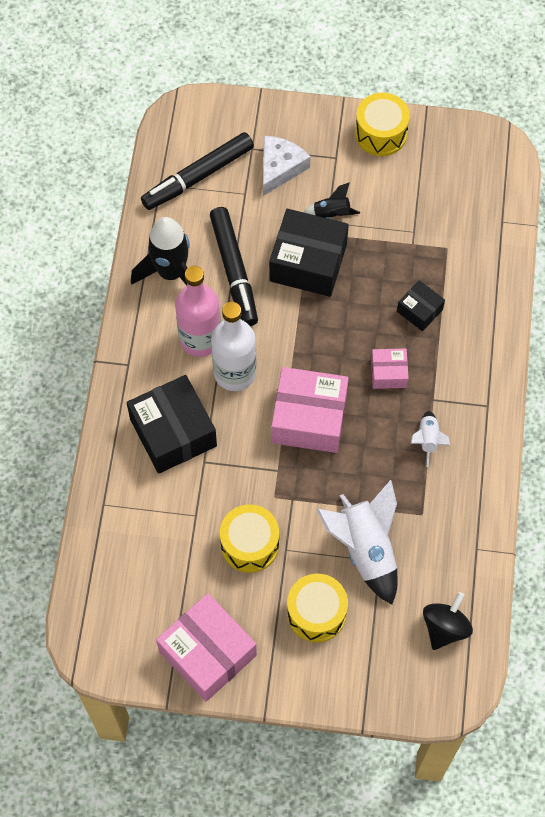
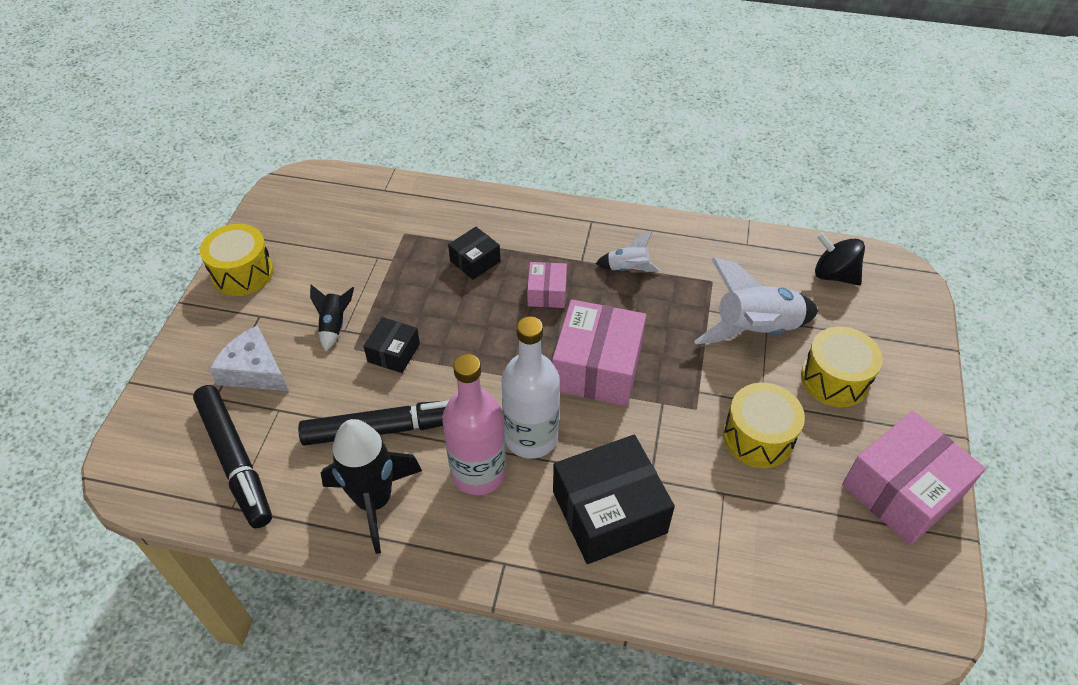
camera: 85 degrees left, 15 degrees down
black box [269,209,349,297] -> black box [364,317,420,373], size x0.52

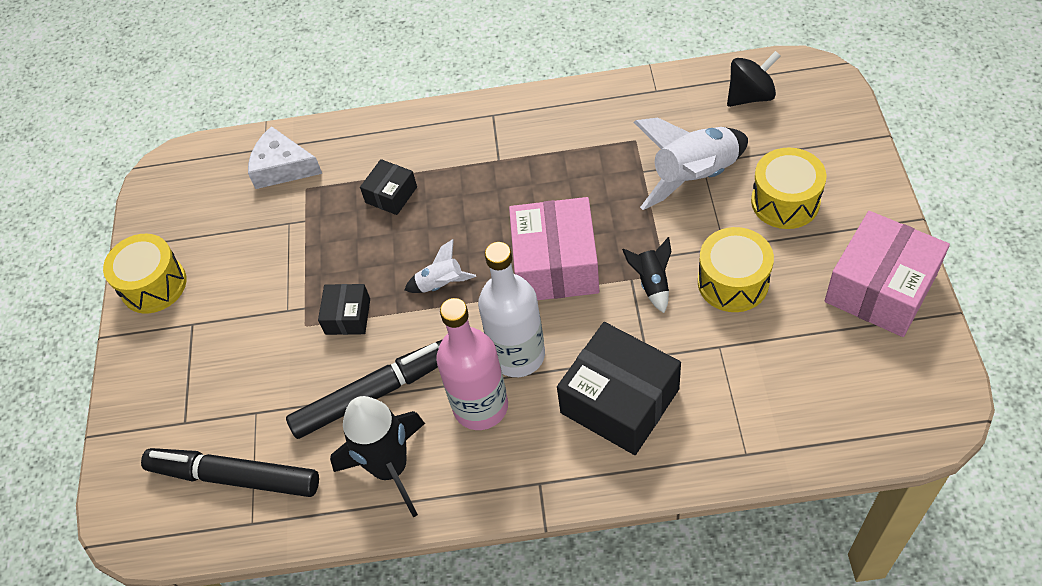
camera: 10 degrees left, 5 degrees up
black marker [193,385,272,528] -> black marker turned 150 degrees clockwise [141,448,319,497]
white cheese [209,325,288,391] -> white cheese moved to [248,126,322,189]
black rocket [310,285,354,351] -> black rocket moved to [622,237,671,313]
pink box [527,262,567,308] -> none
black box [553,435,675,564] -> black box turned 75 degrees clockwise [557,322,681,455]
white rocket [596,231,660,272] -> white rocket moved to [404,239,476,293]
black spinning top [815,232,865,286] -> black spinning top turned 135 degrees clockwise [727,51,780,107]

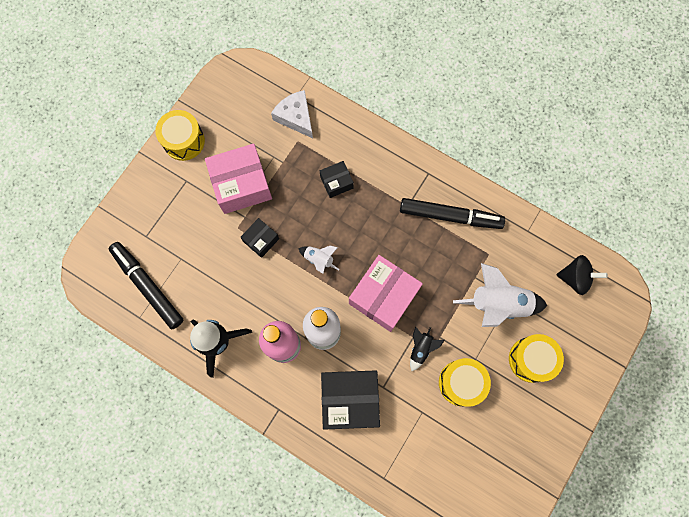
camera: 30 degrees right, 20 degrees up
black marker [286,339,443,439] -> black marker moved to [400,198,505,229]
black box [557,322,681,455] -> black box turned 75 degrees counterclockwise [321,370,380,430]
pink box [825,211,950,337] -> pink box moved to [205,144,272,214]

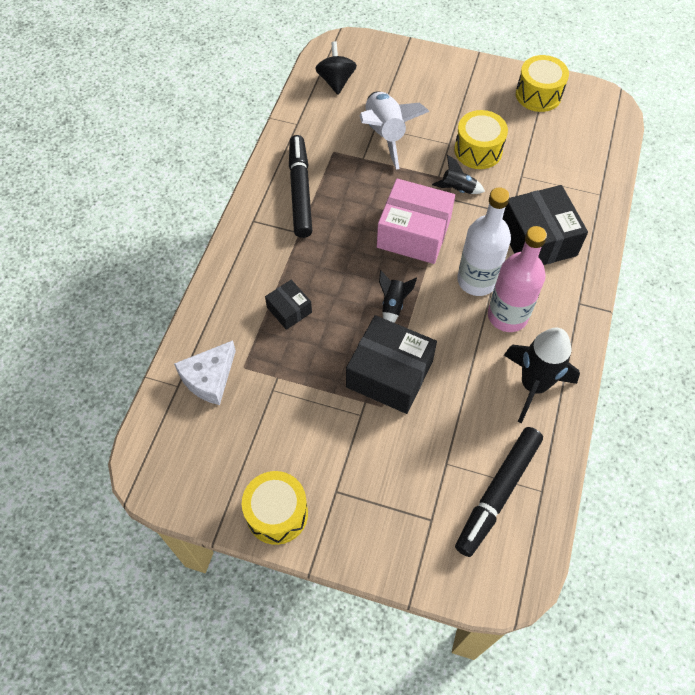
camera: 105 degrees left, 15 degrees down
pink box [205,144,272,214] -> none
black box [240,218,279,258] -> black box [346,315,437,414], size x1.93
white rocket [298,246,340,274] -> black rocket [379,270,417,323]
yellow drum [509,334,564,383] -> yellow drum moved to [516,55,569,112]

